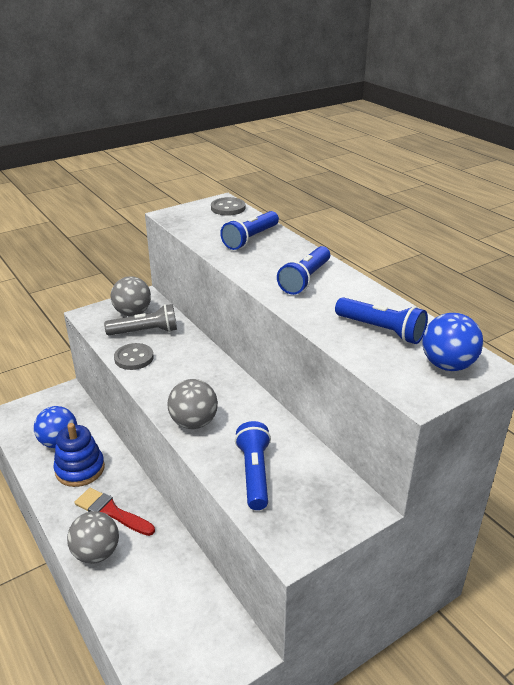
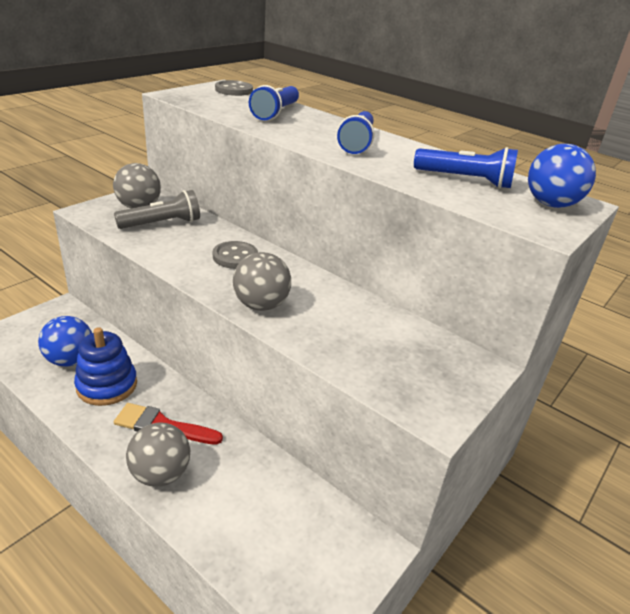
camera: 20 degrees left, 0 degrees up
grey button [114,343,154,370] -> grey button moved to [213,241,258,269]
blue flashlight [235,421,271,510] -> none

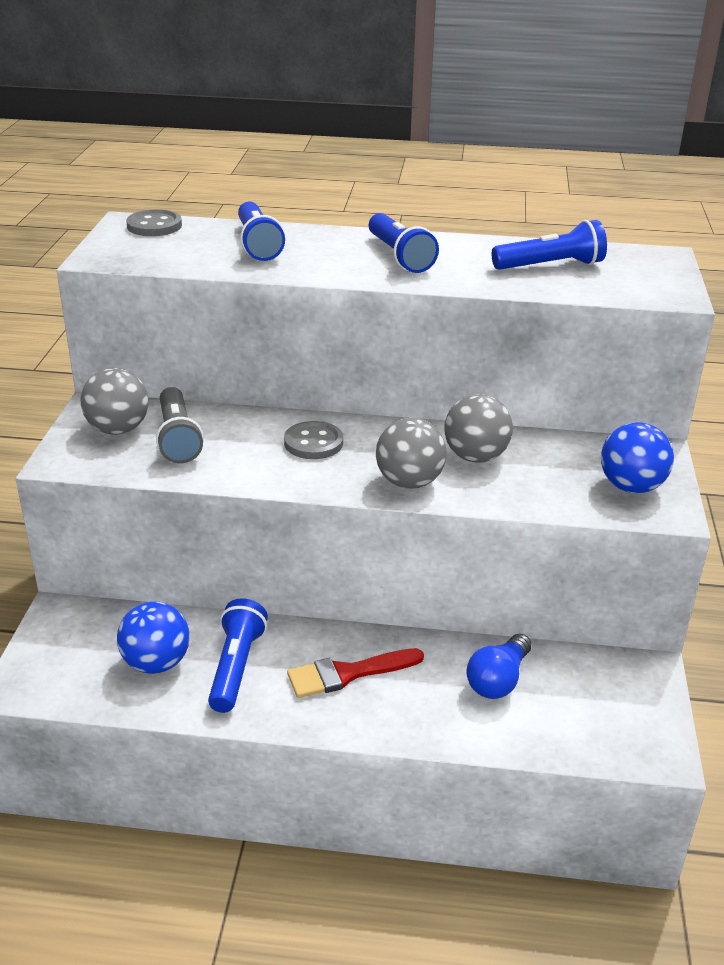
camera: 30 degrees left, 0 degrees up
blue stacking toy [74,327,137,406] -> blue flashlight [208,598,268,713]
grey flashlight [114,190,200,229] -> grey flashlight turned 135 degrees clockwise [156,387,204,463]
grey ball [126,423,190,487] -> grey ball moved to [444,394,513,463]
blue ball [528,144,596,208] -> blue ball moved to [601,422,674,493]
none -> blue light bulb [466,634,531,699]

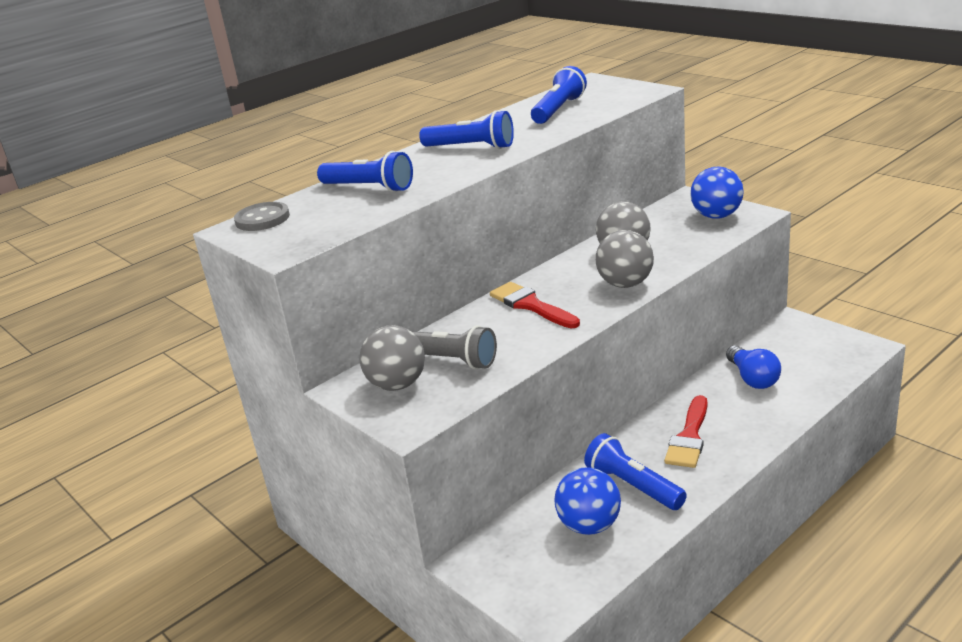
camera: 45 degrees left, 5 degrees down
grey button [284,421,343,459] -> red brush [490,282,580,328]

